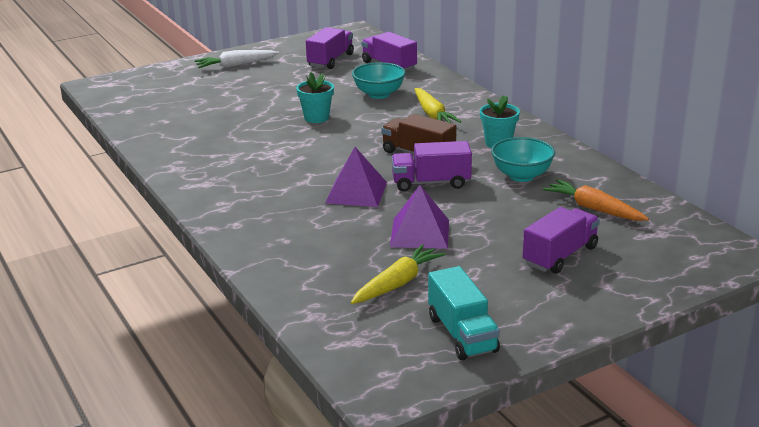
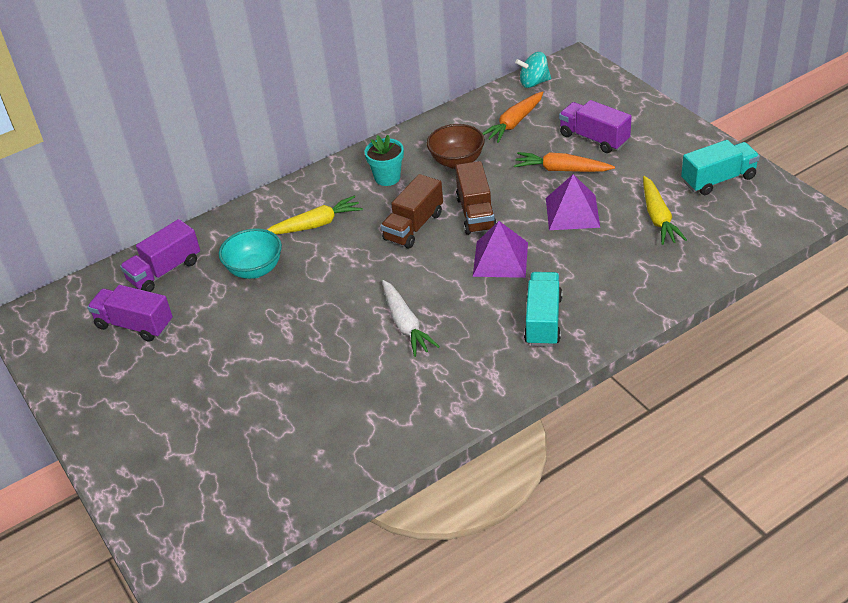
camera: 90 degrees left, 15 degrees up
white carrot [195,50,279,68] -> white carrot moved to [382,280,440,357]
turquoise flower pot [296,72,334,123] -> none
yellow carrot [351,244,445,304] -> yellow carrot turned 135 degrees counterclockwise [643,176,687,245]
purple truck [391,141,472,191] -> brown truck [455,161,497,235]
turquoise bowl [491,137,555,182] -> brown bowl [427,124,485,169]
none -> orange carrot [514,152,615,172]
none -> turquoise spinning top [515,52,551,88]
none -> turquoise truck [524,272,562,347]

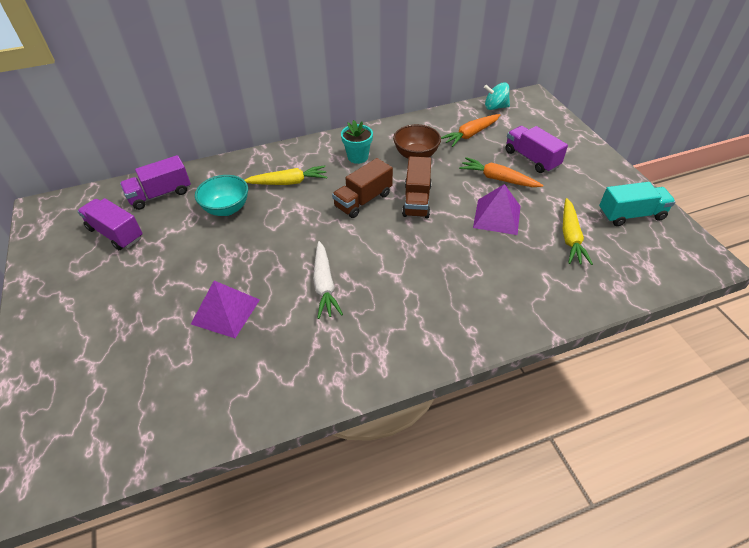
camera: 10 degrees right, 5 degrees up
purple pyramid [473,221,528,278] -> purple pyramid moved to [191,281,260,338]
turquoise truck [524,272,562,347] -> none

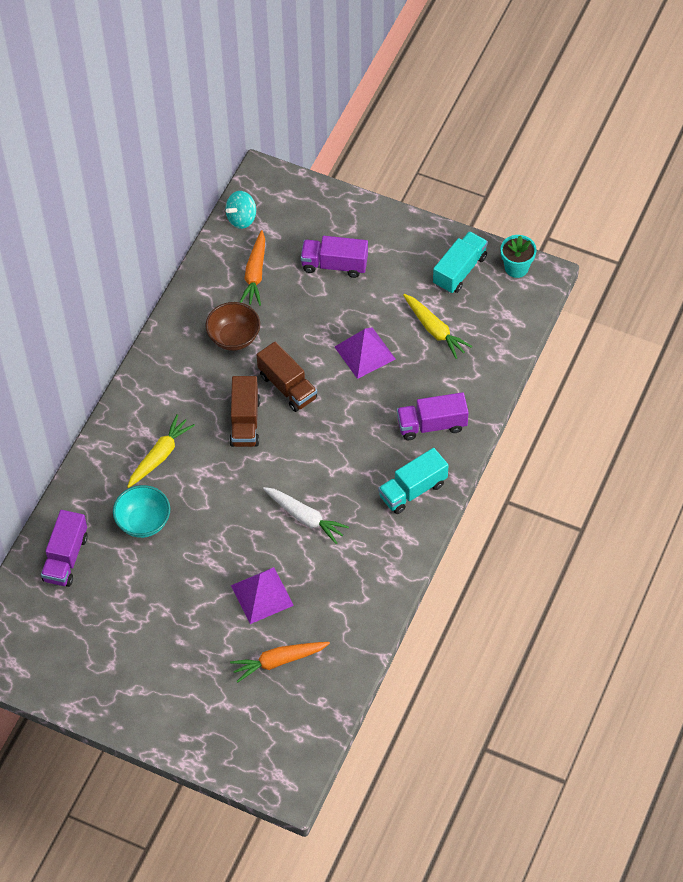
camera: 45 degrees left, 10 degrees up
purple truck [77,198,142,250] -> purple truck moved to [397,392,469,440]
turquoise flower pot [341,120,373,164] -> turquoise flower pot moved to [500,235,537,278]
orange carrot [459,157,543,187] -> orange carrot moved to [230,642,330,683]
none -> turquoise truck [378,448,448,514]

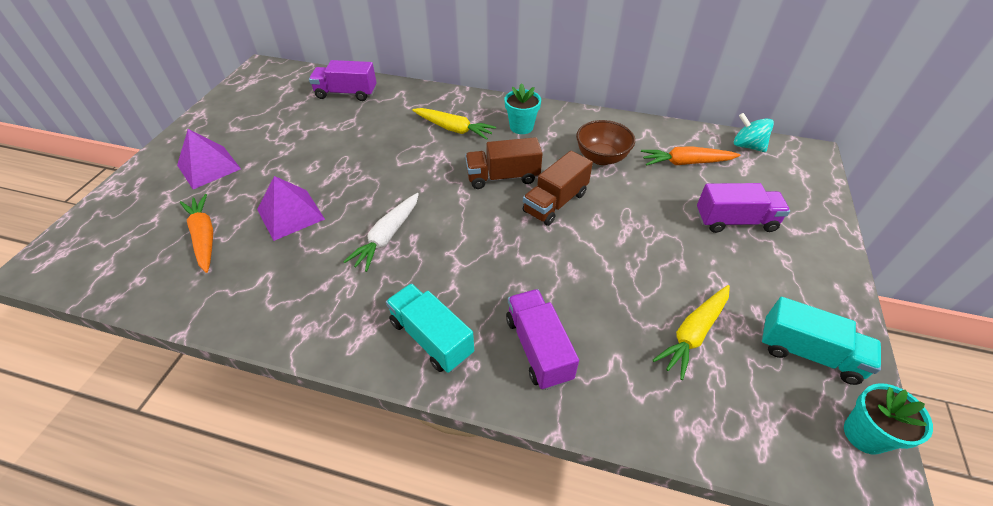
camera: 80 degrees right, 10 degrees down
turquoise bowl [113,485,170,538] -> none
purple truck [300,236,368,278] -> purple truck turned 90 degrees clockwise [697,183,790,233]
purple pyramid [335,327,395,379] -> purple pyramid moved to [177,129,241,189]
none -> turquoise flower pot [505,83,541,134]

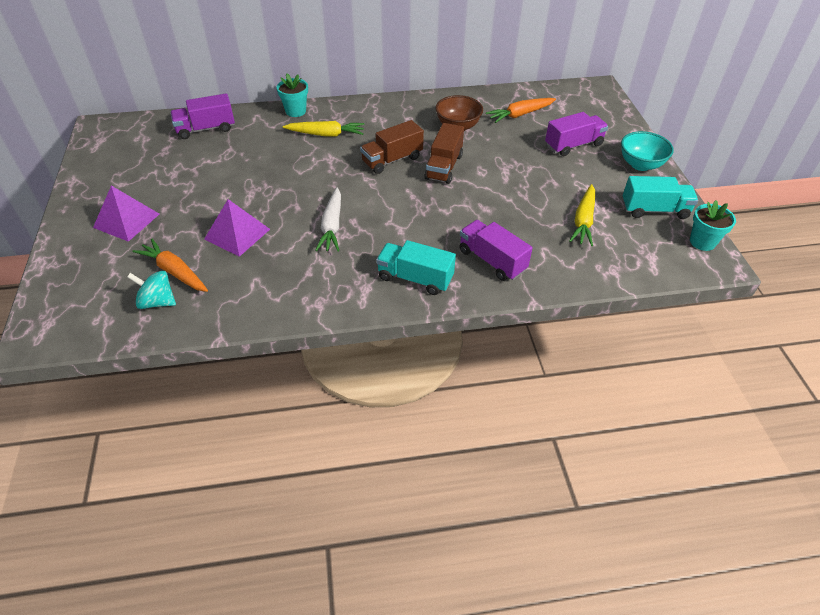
camera: 25 degrees left, 0 degrees up
turquoise flower pot [505,83,541,134] -> turquoise flower pot moved to [277,74,308,117]
turquoise spinning top [734,113,774,152] -> turquoise spinning top moved to [127,271,176,309]
none -> turquoise bowl [621,131,674,171]

